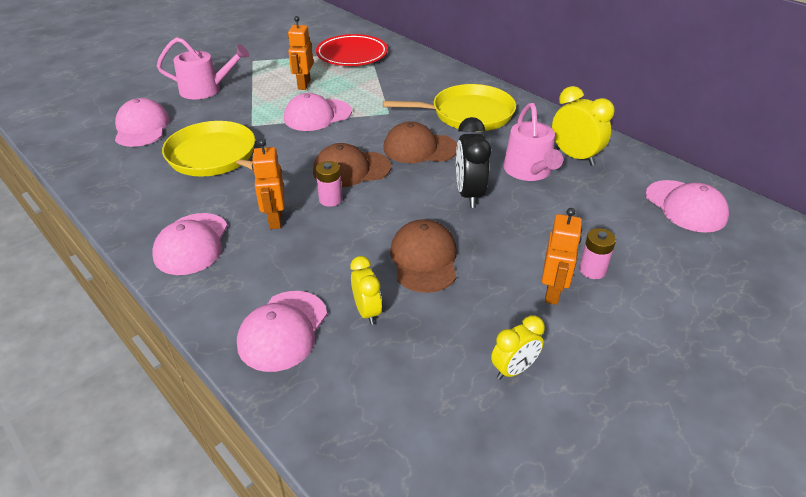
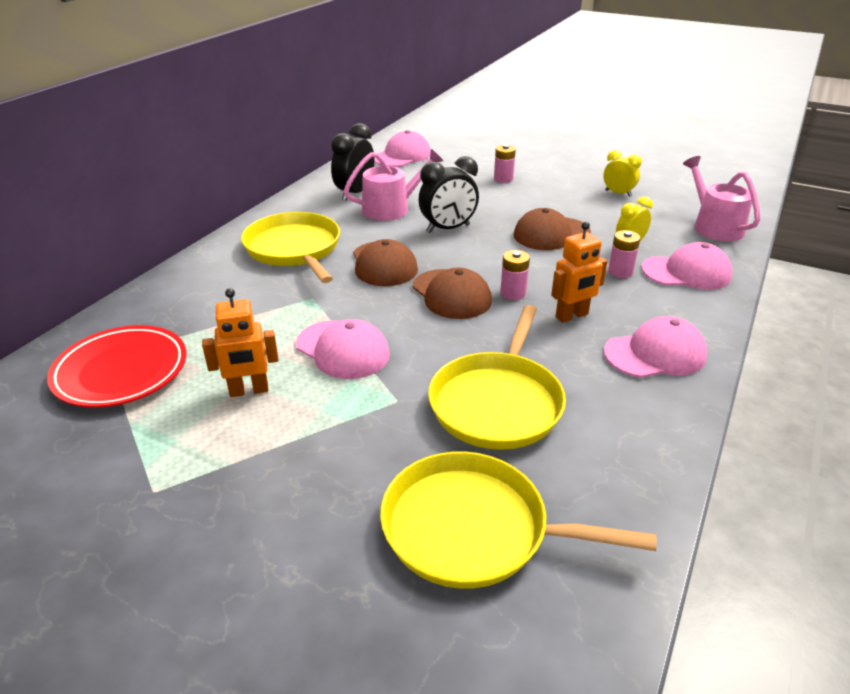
camera: 110 degrees left, 5 degrees down
pink cap [115,98,170,147] -> yellow pan [380,451,657,589]
pink watering can [157,37,250,100] -> pink watering can moved to [683,156,760,241]
orange robot [542,208,582,305] -> none
yellow clock [552,86,615,166] -> black clock [331,123,374,201]
none -> pink battery [608,230,640,278]

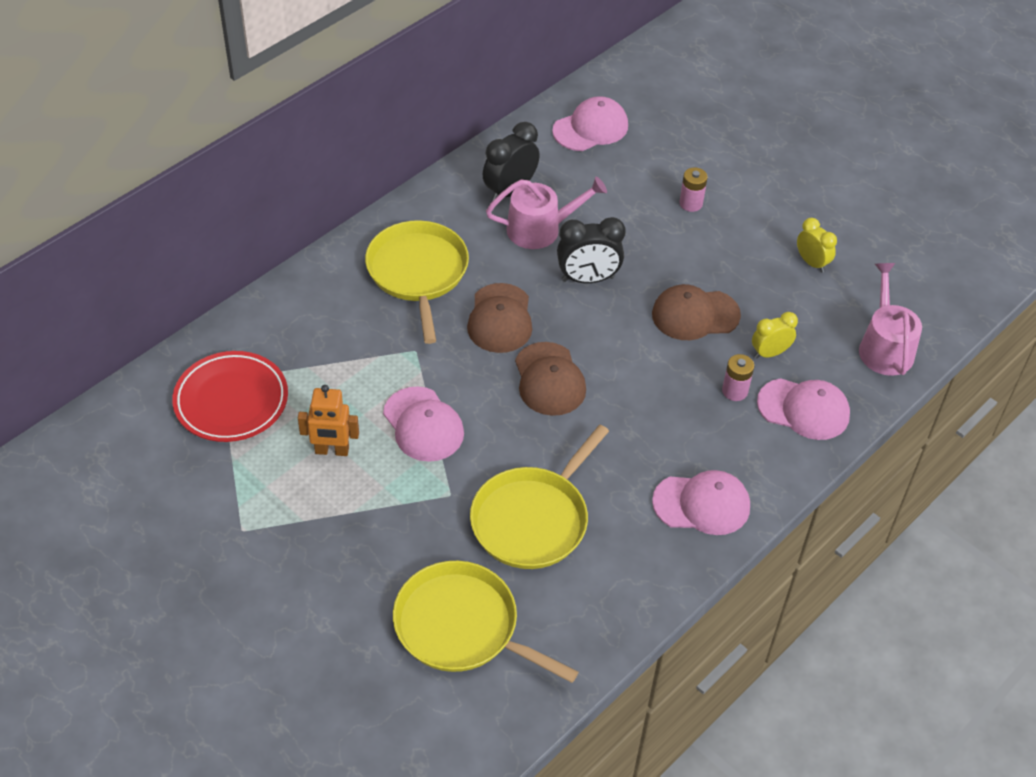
camera: 15 degrees right, 15 degrees up
pink battery [500,250,530,300] -> none
orange robot [551,222,607,323] -> none

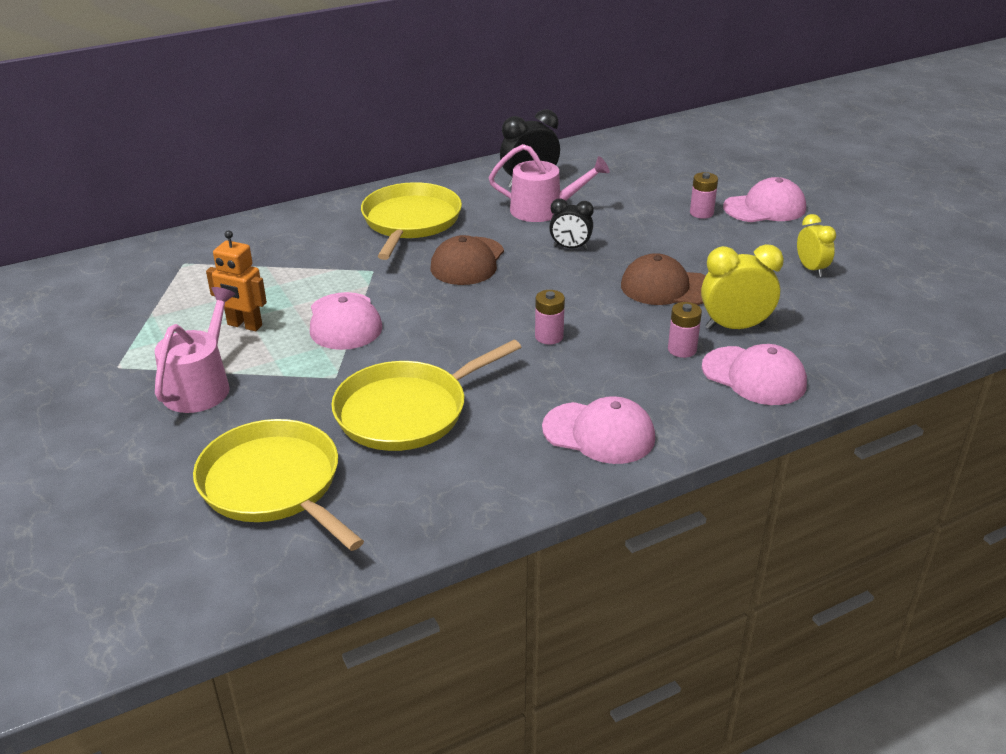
camera: 20 degrees right, 15 degrees down
red plate [172,351,288,442] -> none
brown cap [515,342,586,416] -> none
pink cap [552,96,628,151] -> pink cap moved to [723,177,806,222]
black clock [557,217,626,283] -> black clock [549,199,594,250], size x0.64
yellow clock [752,312,798,359] -> yellow clock [701,244,784,330], size x1.55
pink watering can [859,263,922,376] -> pink watering can moved to [155,287,235,413]
none -> pink battery [535,290,565,344]

